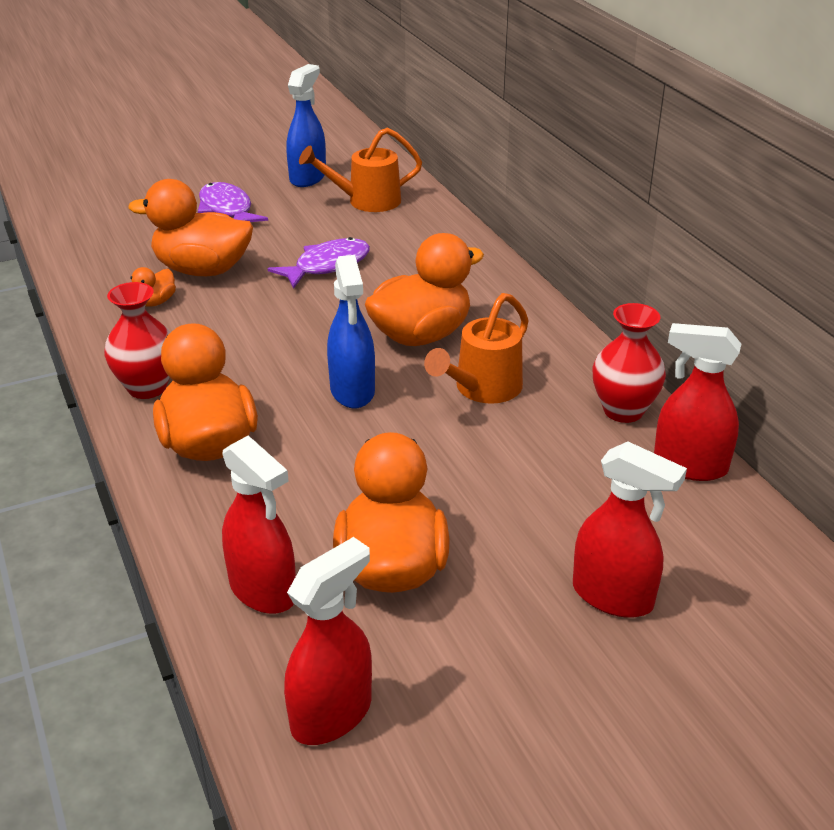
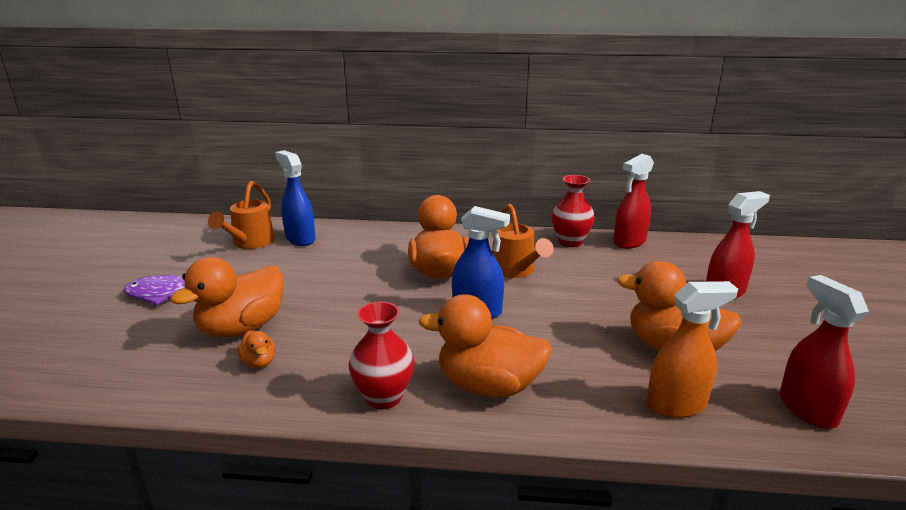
camera: 60 degrees left, 10 degrees down
red spray bottle [222,435,296,614] -> orange spray bottle [647,281,738,418]
purple fish [268,237,370,289] -> none
blue spray bottle [286,64,326,187] -> blue spray bottle moved to [275,150,316,246]

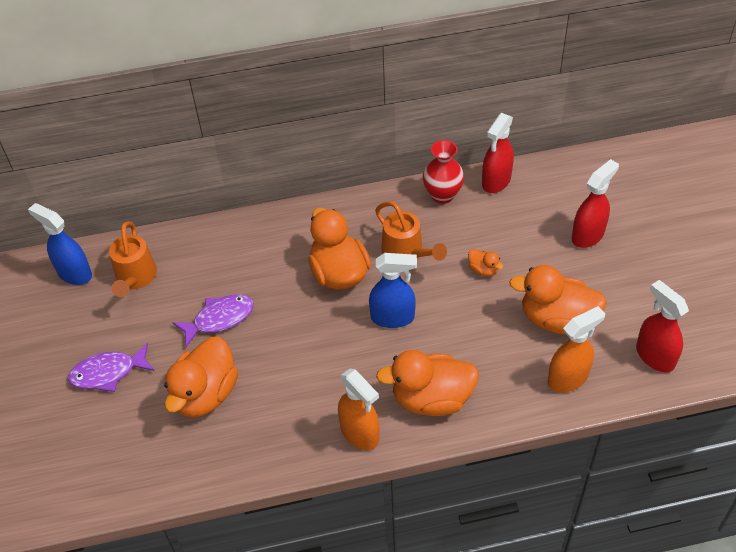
camera: 15 degrees left, 25 degrees up
orange duck [237,330,275,368] -> orange duck moved to [468,249,504,276]
blue spray bottle [275,150,316,246] -> blue spray bottle moved to [28,203,92,285]
red vase [349,301,414,409] -> orange spray bottle [338,369,379,450]
none -> purple fish [172,295,254,347]

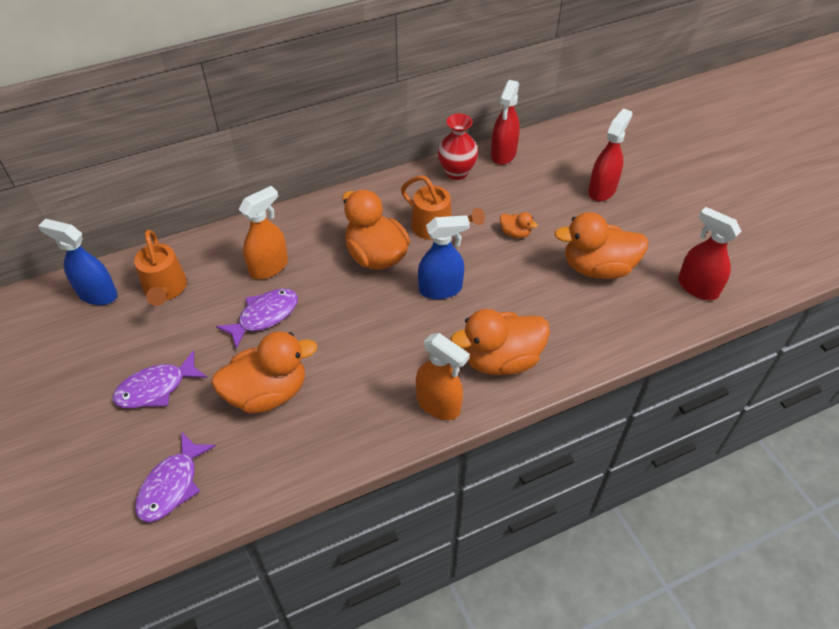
camera: 15 degrees left, 0 degrees up
orange duck [164,336,238,418] -> orange duck turned 120 degrees counterclockwise [211,331,317,413]
orange spray bottle [548,306,605,392] -> orange spray bottle moved to [239,186,288,279]
none -> purple fish [135,432,216,522]

